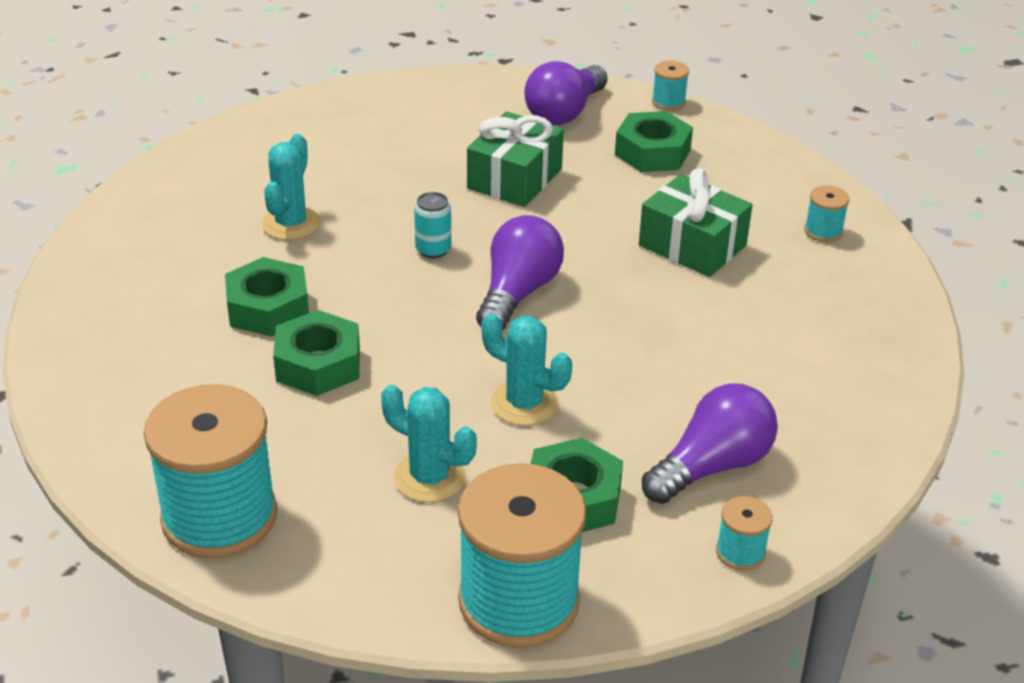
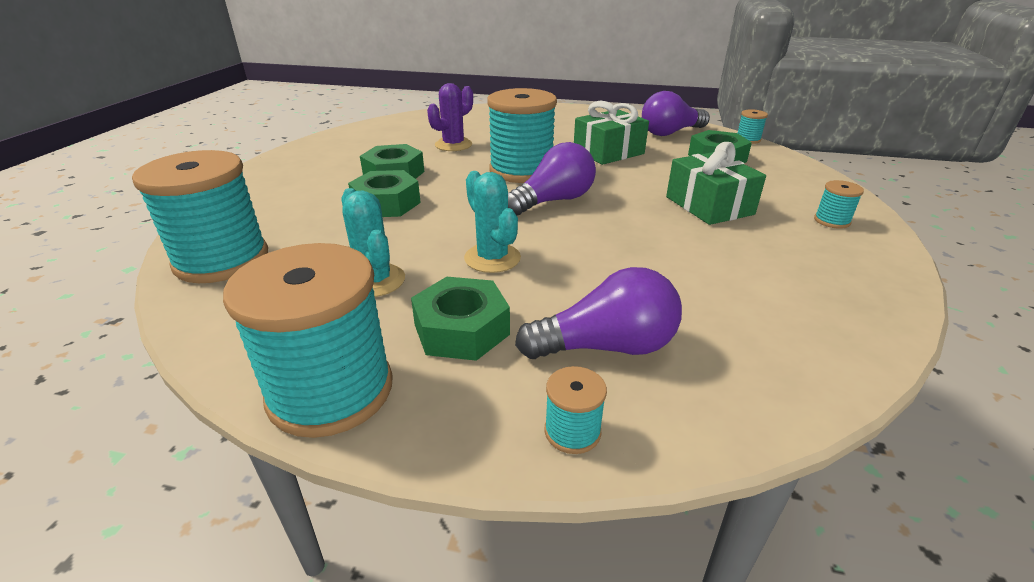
camera: 30 degrees right, 5 degrees down
turquoise cactus [262,134,320,240] -> purple cactus [427,83,473,151]
turquoise can [414,192,451,258] -> turquoise spool [487,88,557,183]

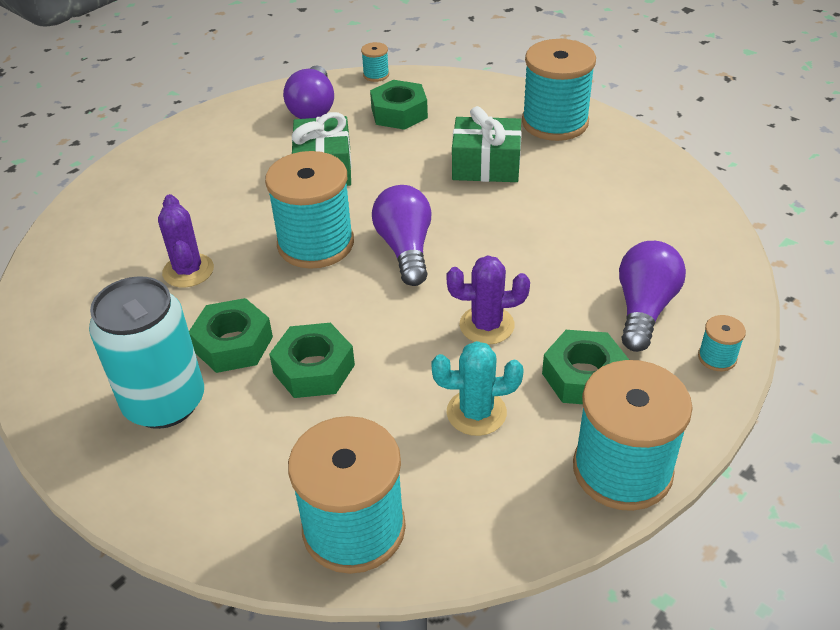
camera: 60 degrees left, 10 degrees up
turquoise cactus [464,171,521,273] -> purple cactus [446,256,530,345]
turquoise spool [814,180,864,229] -> turquoise spool [522,39,596,141], size x2.35
none -> turquoise can [89,276,204,429]

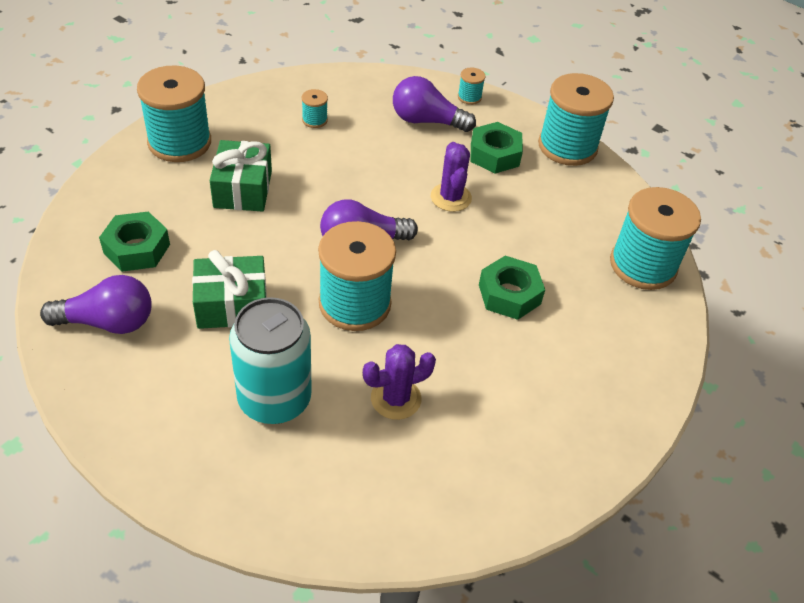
camera: 100 degrees left, 5 degrees up
turquoise can [89,276,204,429] -> turquoise can moved to [229,297,312,424]
green nut [189,298,273,373] -> none
turquoise spool [361,42,389,82] -> turquoise spool moved to [302,89,328,128]
turquoise cactus [431,341,524,436] -> none

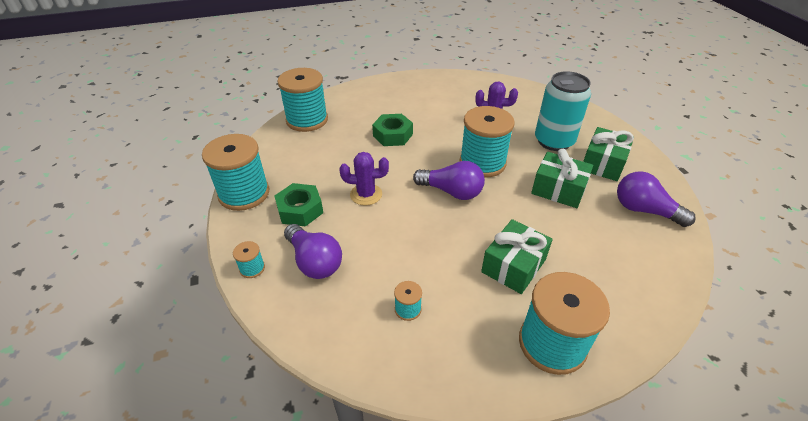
camera: 140 degrees left, 5 degrees down
green nut [99,212,170,272] -> none
purple cactus [431,142,472,212] -> purple cactus turned 60 degrees clockwise [339,152,389,206]
none -> green gift [583,127,634,181]

